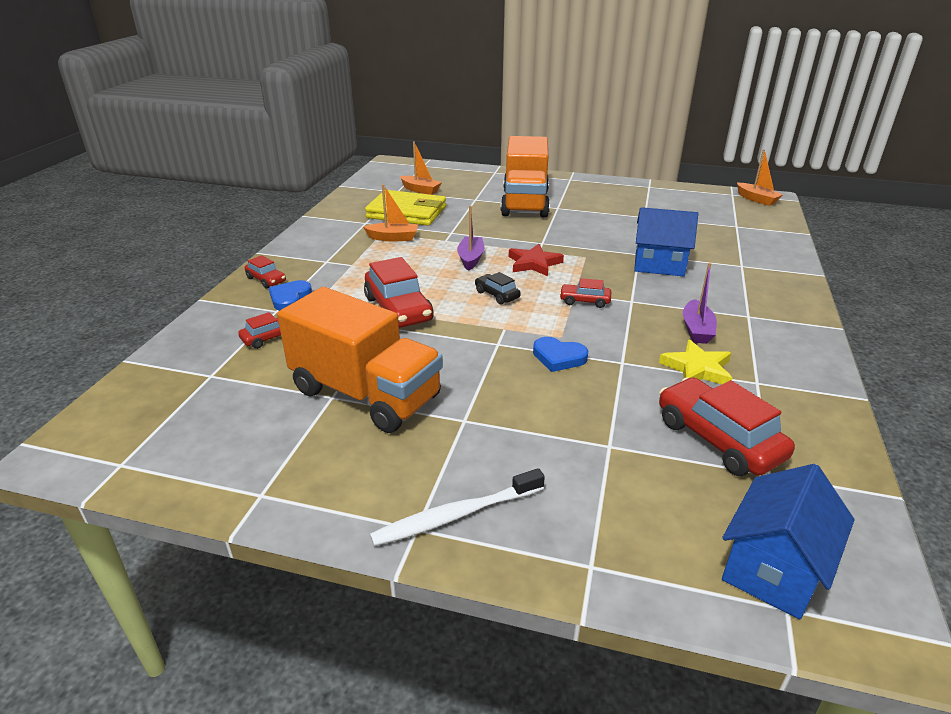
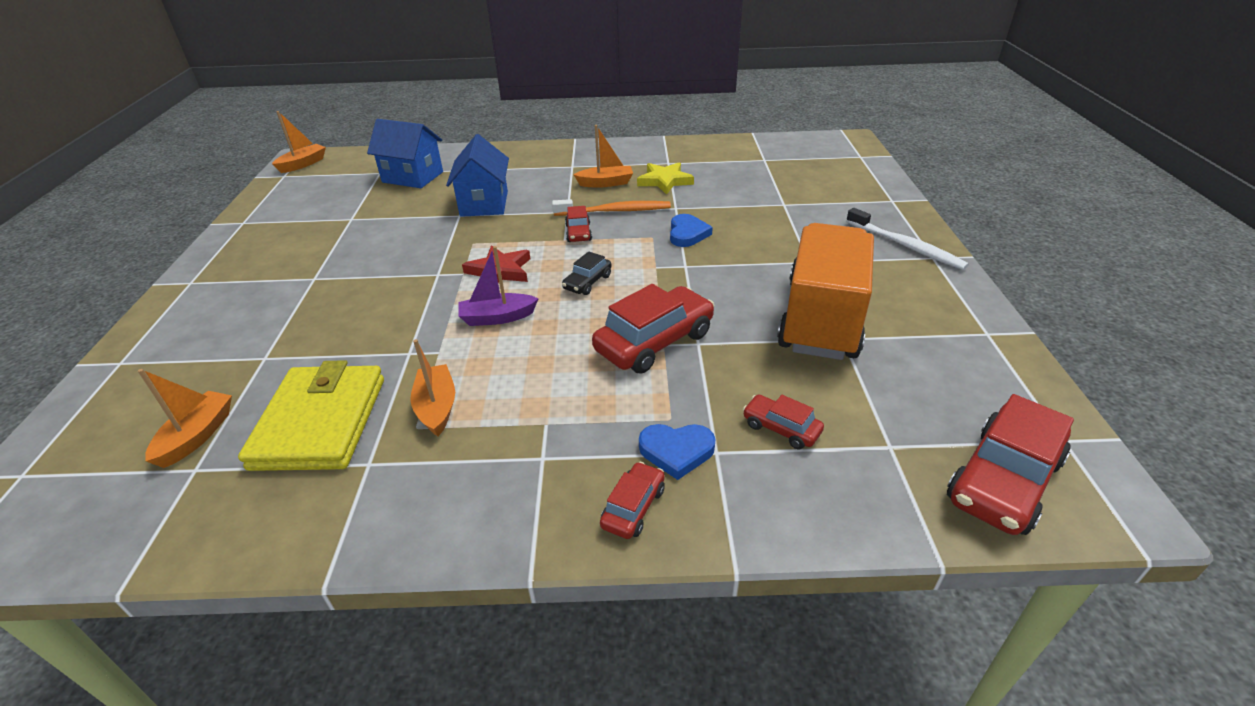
camera: 105 degrees left, 5 degrees up
orange truck [501,136,550,218] -> none
red car [659,377,795,476] -> red car moved to [947,394,1074,535]
purple boat [683,263,717,344] -> orange boat [573,125,633,188]
blue house [722,464,854,619] -> blue house moved to [367,119,443,188]
none -> orange toothbrush [552,199,671,216]

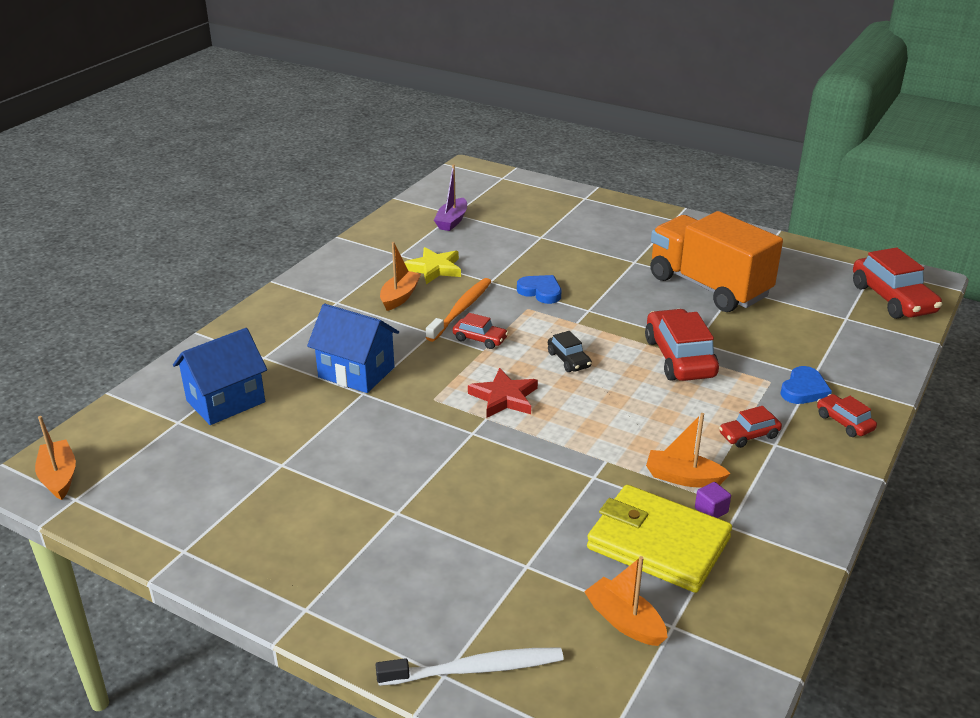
camera: 60 degrees left, 5 degrees down
purple boat [459,246,539,326] -> purple boat moved to [434,164,467,231]
red car [743,394,824,449] -> red car moved to [719,406,782,448]
white toothbrush [846,208,969,270] -> white toothbrush moved to [376,647,564,686]
none -> purple cube [695,482,731,518]

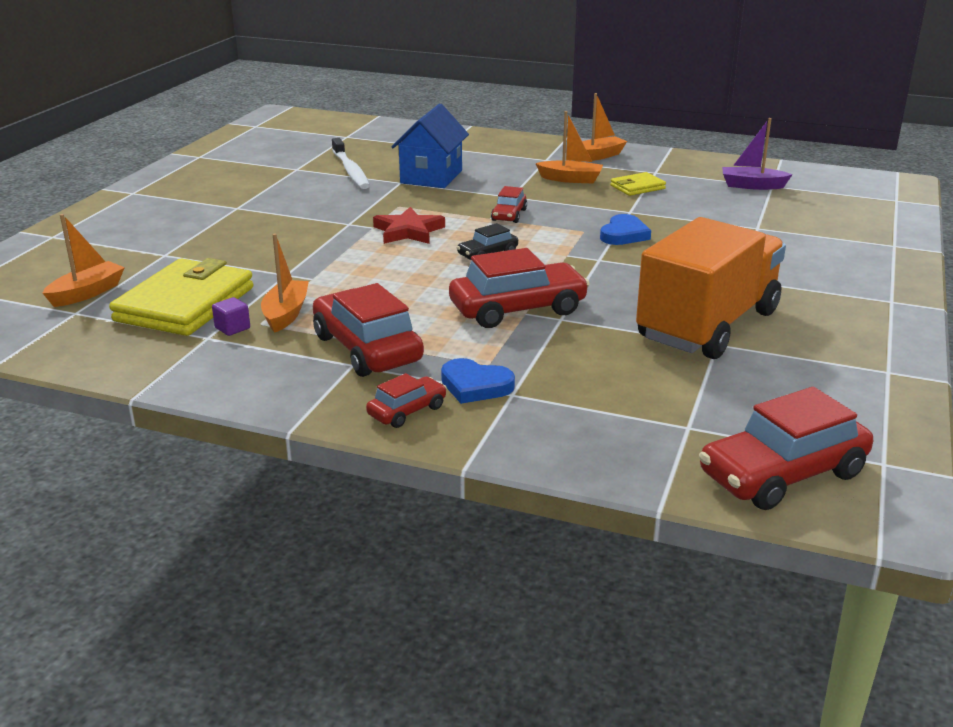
camera: 80 degrees right, 5 degrees down
orange boat [35,416,76,500] -> orange boat moved to [580,93,627,162]
blue house [173,328,267,425] -> none
white toothbrush [376,647,564,686] -> white toothbrush moved to [332,138,370,189]
yellow star [404,247,461,284] -> yellow wallet [610,172,666,196]
orange toothbrush [426,278,492,342] -> none
red car [719,406,782,448] -> red car [313,283,424,377], size x1.93

